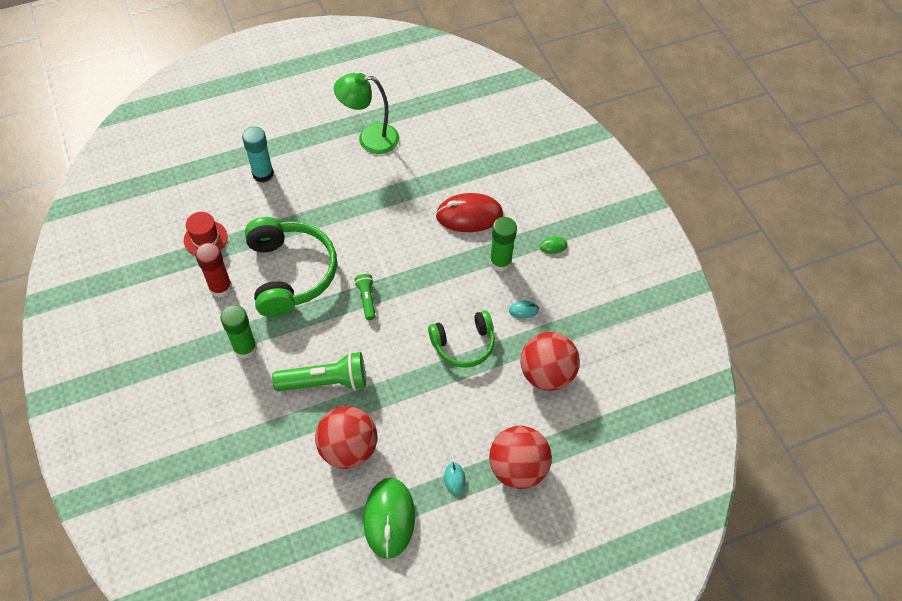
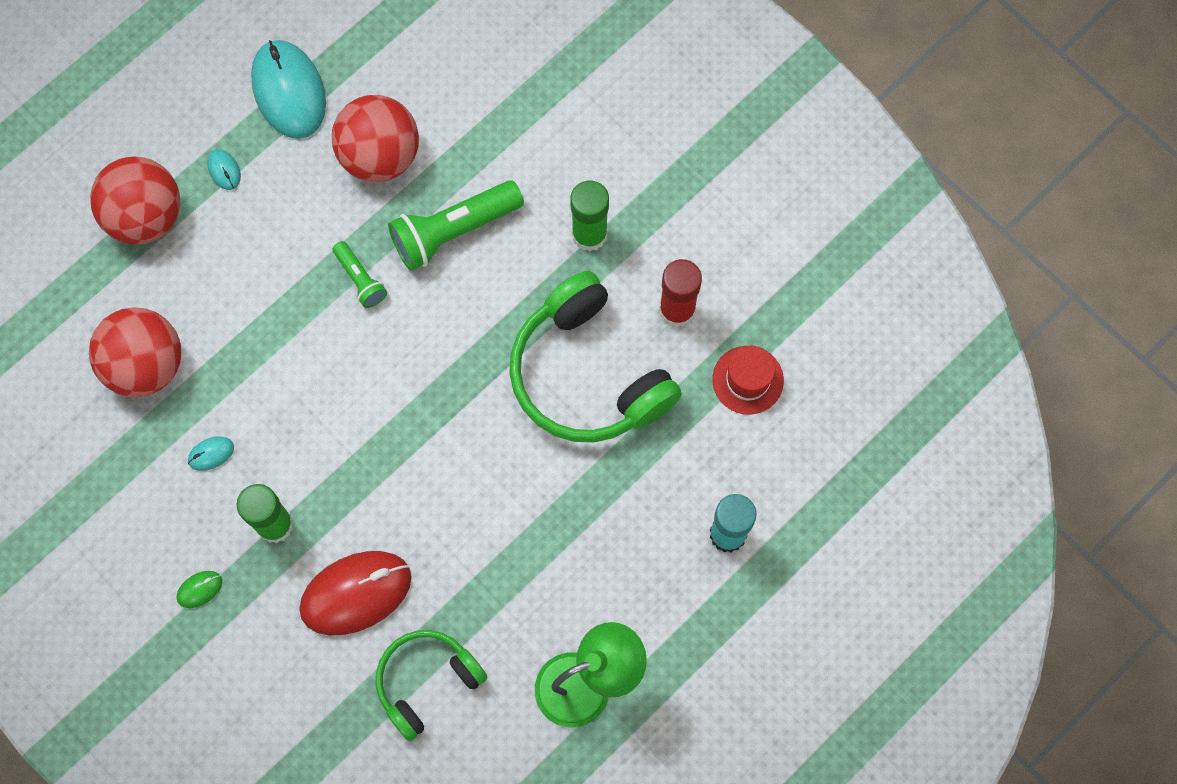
camera: 160 degrees right, 15 degrees up
green flashlight [354,274,376,320] -> green flashlight moved to [333,241,387,308]
green mouse [363,478,415,559] -> turquoise mouse [251,40,326,139]
green headphones [428,310,495,368] -> green headphones moved to [376,630,488,741]

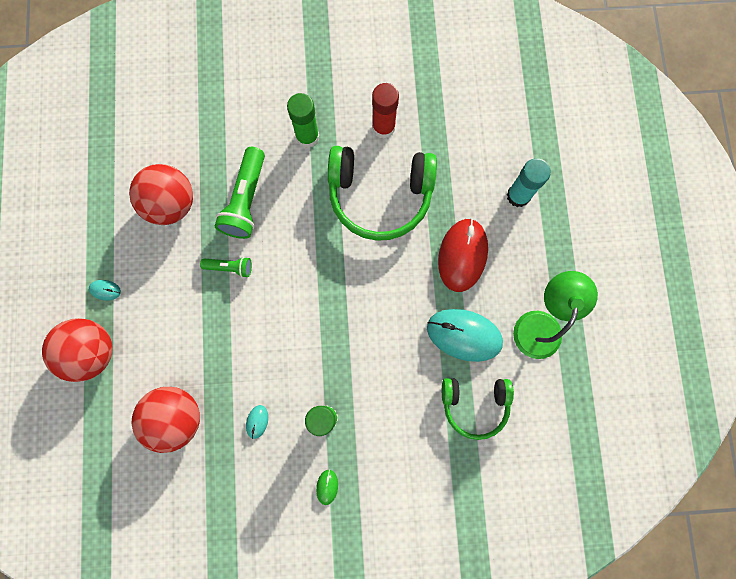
camera: 50 degrees left, 5 degrees up
turquoise mouse [251,40,326,139] -> turquoise mouse moved to [427,309,503,362]
red mouse [299,551,412,635] -> red mouse moved to [438,218,488,292]
green headphones [376,630,488,741] -> green headphones turned 90 degrees counterclockwise [442,378,514,440]
red hat [712,346,784,415] -> none

